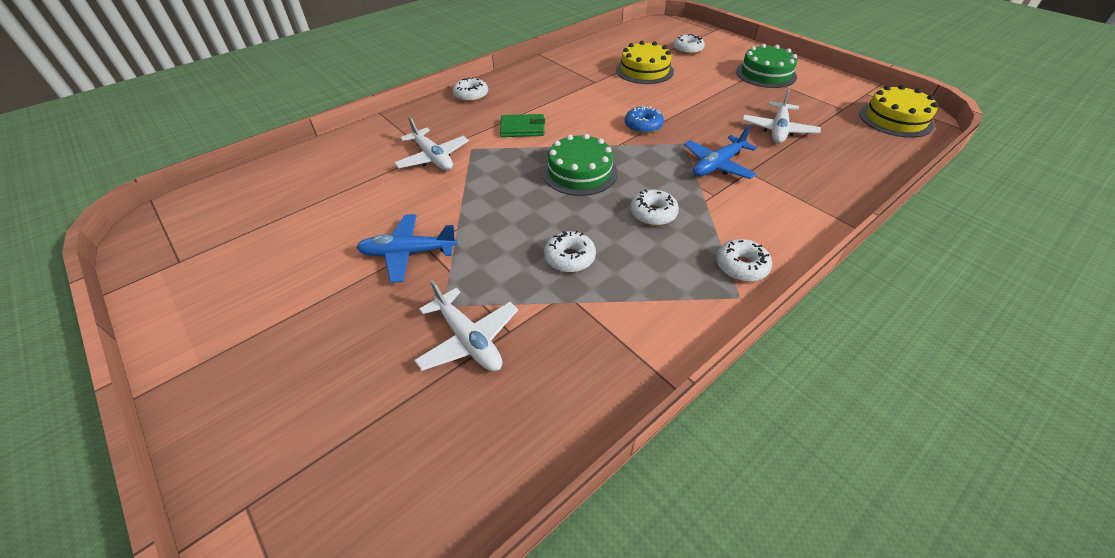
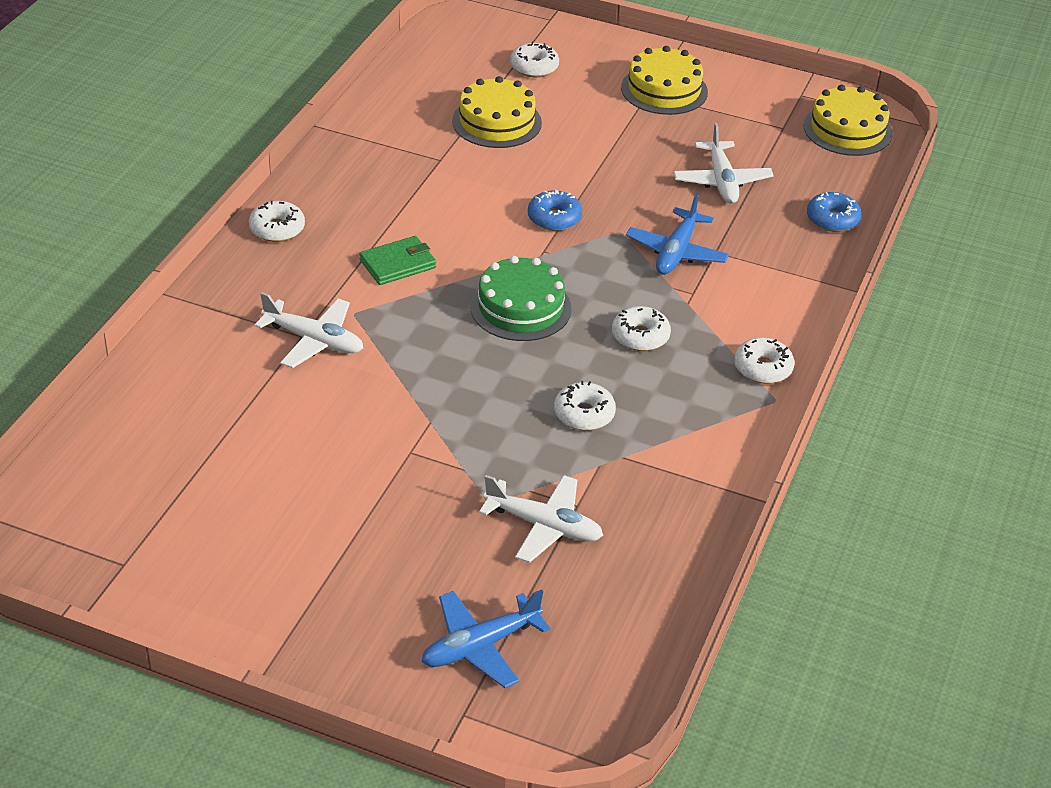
camera: 30 degrees left, 5 degrees down
blue plane [356,214,457,283] -> blue plane moved to [422,589,550,688]
green cake [736,44,797,88] -> yellow cake [621,46,708,115]
none -> blue donut [807,192,862,232]

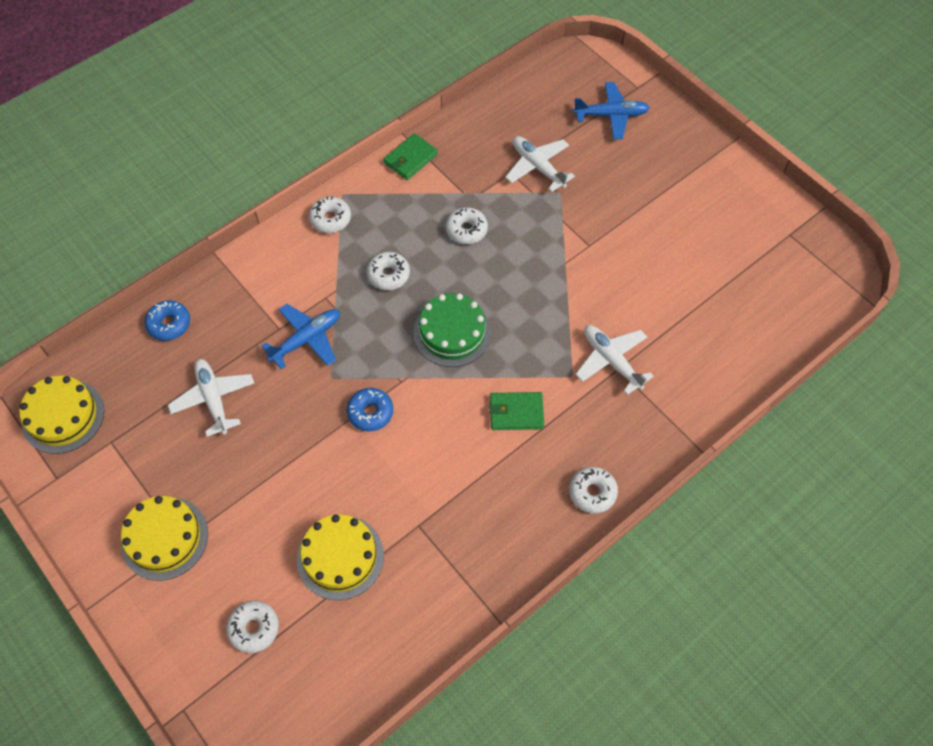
camera: 150 degrees left, 20 degrees up
white plane [673,123,774,204] -> white plane turned 45 degrees counterclockwise [168,359,254,437]
none -> green wallet [383,133,438,180]

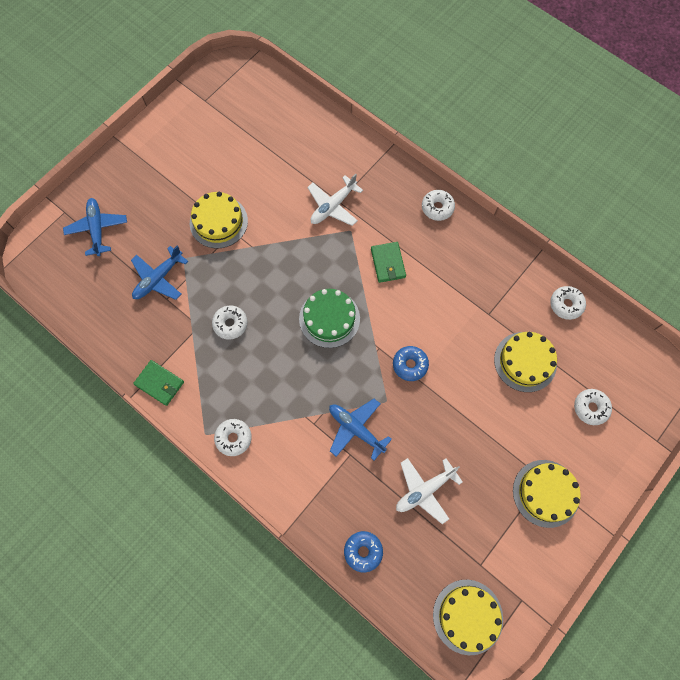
camera: 100 degrees left, 10 degrees up
white donut [367,252,410,290] -> white donut moved to [550,286,586,320]
white plane [505,136,575,192] -> blue plane [131,245,188,300]
none -> yellow cake [190,192,248,249]

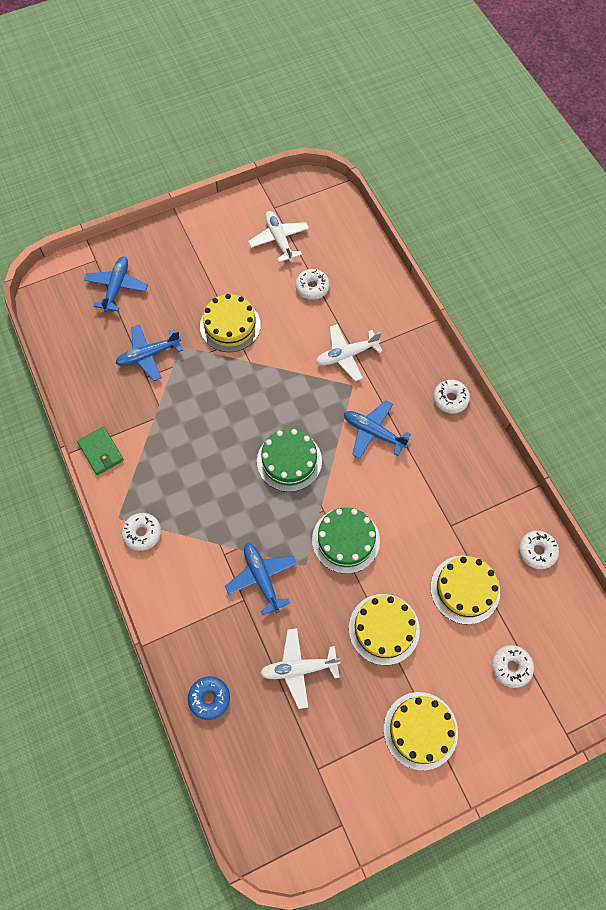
camera: 25 degrees right, 5 degrees down
white donut [212,305,247,340] -> white donut moved to [295,269,330,300]
green wallet [371,242,406,283] -> blue plane [344,400,411,459]
blue donut [393,346,429,381] -> green cake [312,507,380,574]
yellow cake [433,580,503,655] -> yellow cake moved to [349,594,420,665]
none -> white plane [248,211,309,263]

